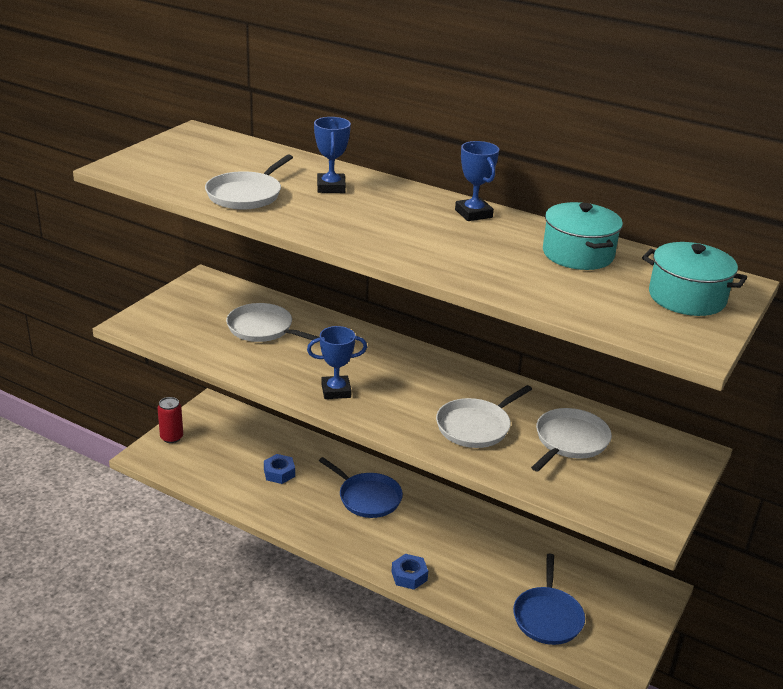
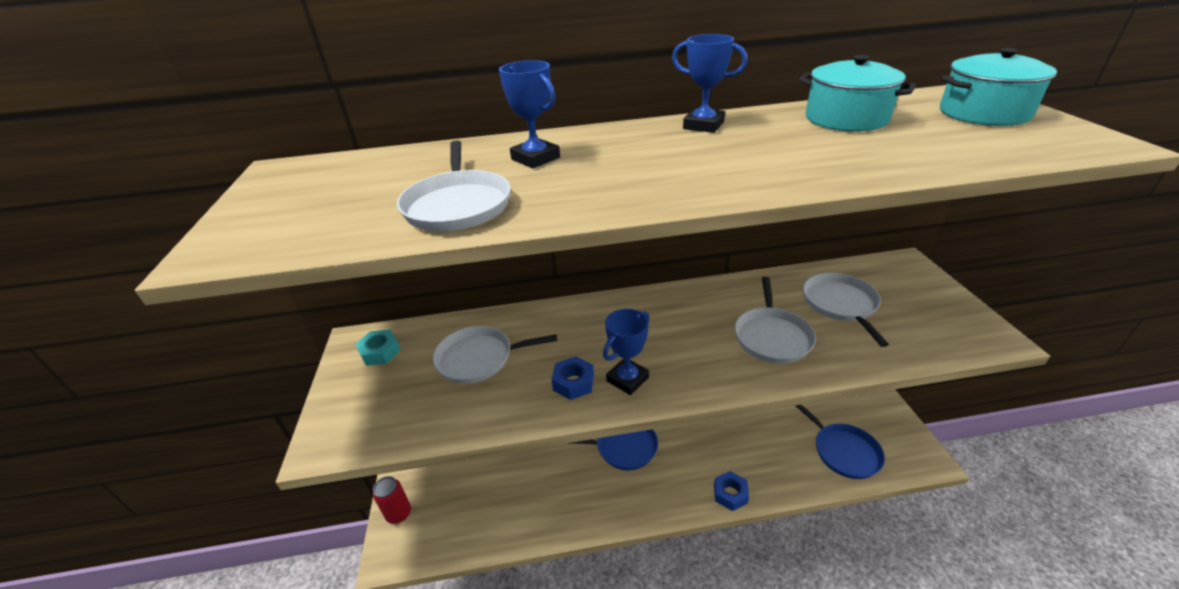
camera: 35 degrees left, 5 degrees up
blue nut [264,454,295,484] -> blue nut moved to [551,356,594,400]
none -> turquoise nut [356,329,401,366]

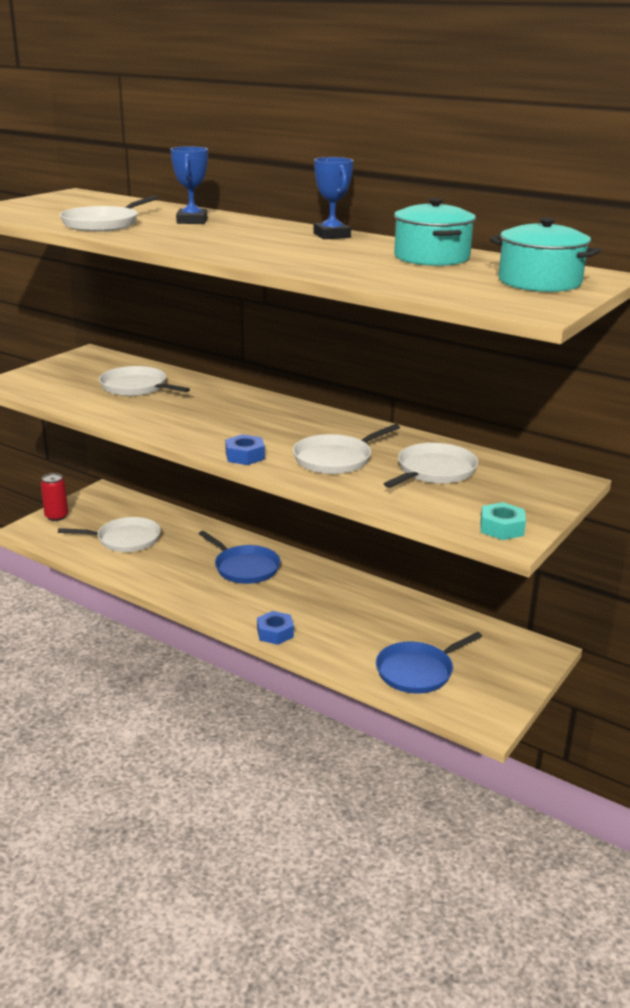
camera: 40 degrees right, 10 degrees down
turquoise nut [356,329,401,366] -> turquoise nut moved to [480,502,526,540]
blue nut [551,356,594,400] -> blue nut moved to [225,434,265,465]
blue trophy [603,309,649,395] -> none
blue pan [796,405,885,479] -> blue pan turned 45 degrees clockwise [376,632,482,694]
none -> white pan [58,517,161,552]

